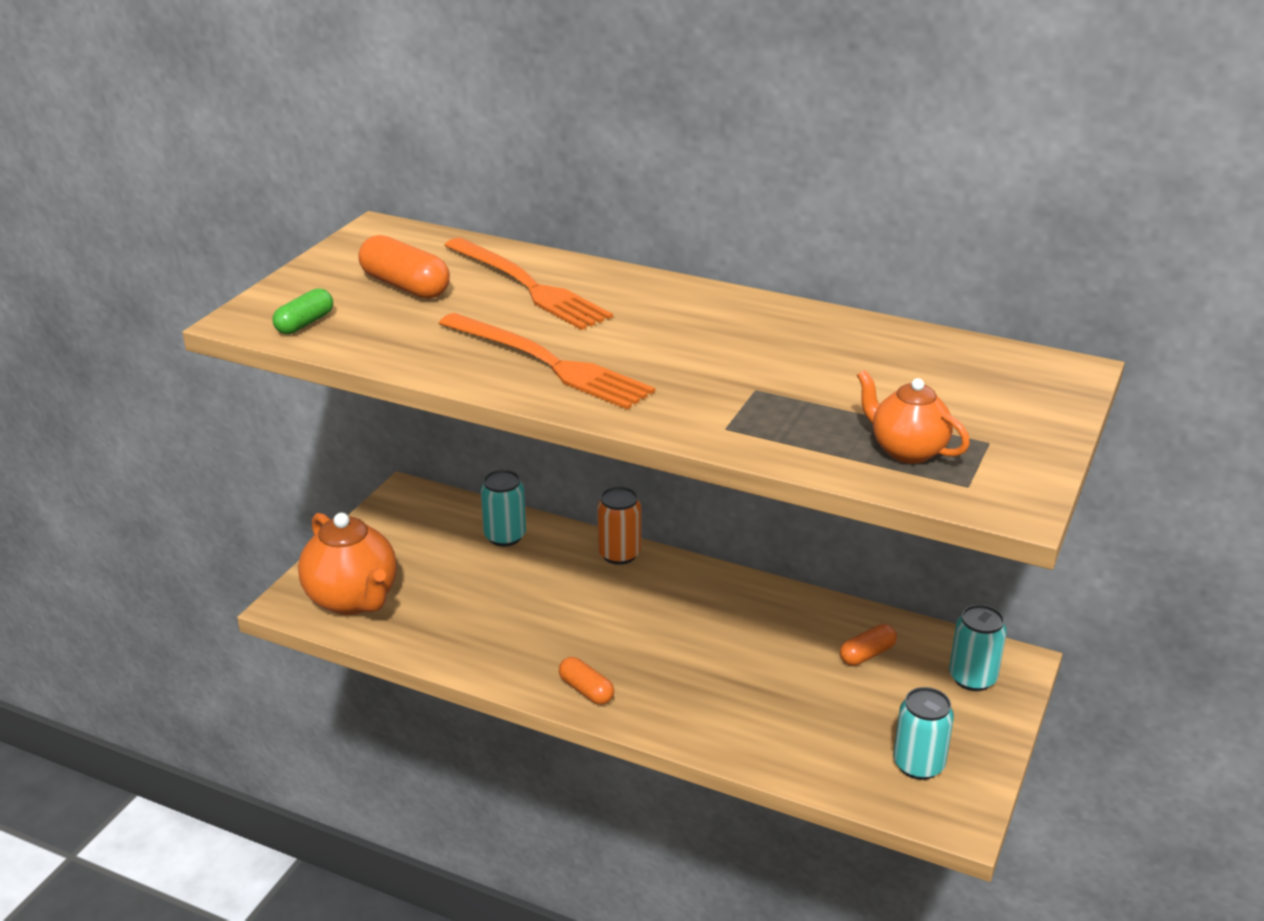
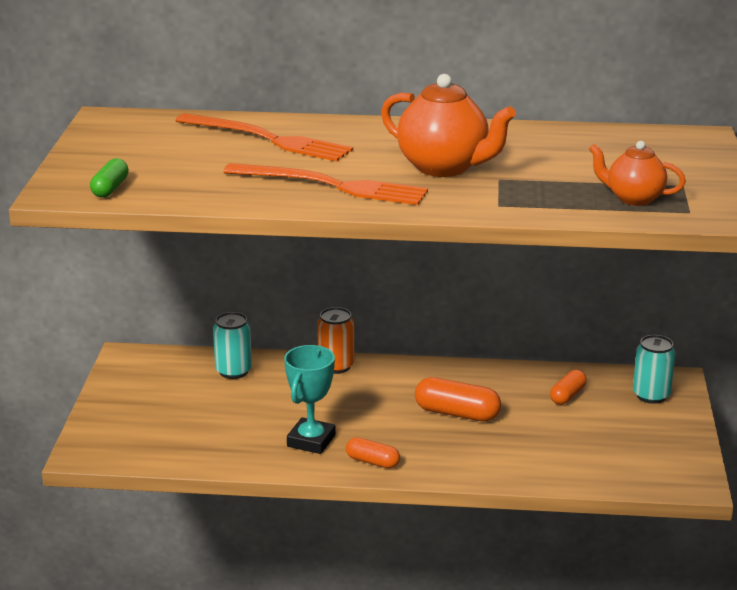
camera: 20 degrees left, 5 degrees down
orange teapot [298,513,397,615] -> orange teapot moved to [381,74,516,177]
orange capsule [358,235,450,299] -> orange capsule moved to [415,377,501,421]
turquoise can [893,687,954,780] -> none
none -> turquoise trophy [284,345,335,454]

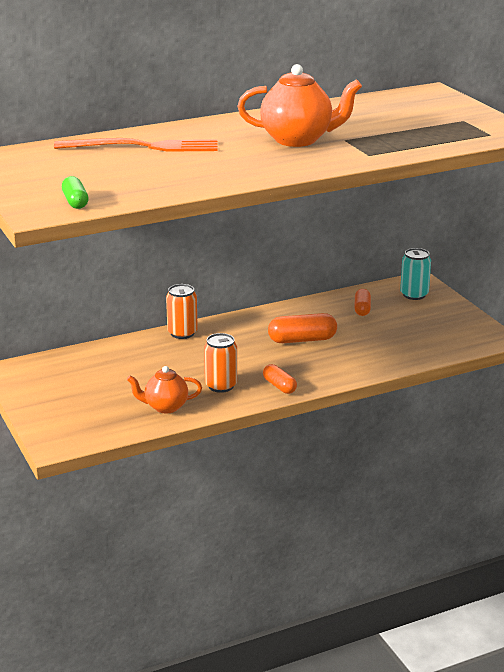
camera: 30 degrees left, 0 degrees up
turquoise can [213,312,252,379] -> none
orange fork [223,163,428,205] -> none
turquoise trophy [284,345,335,454] -> orange can [204,333,237,393]
orange capsule [346,437,400,469] -> orange capsule turned 60 degrees clockwise [263,364,297,394]
orange teapot [589,141,686,206] -> orange teapot moved to [127,366,202,413]

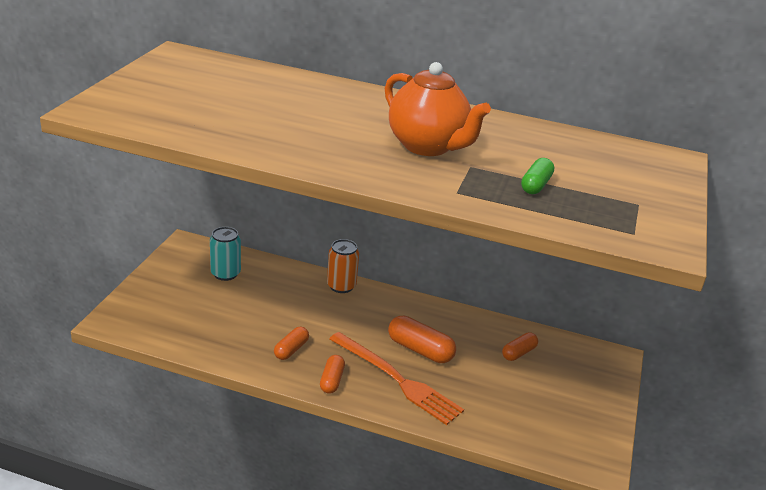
camera: 40 degrees right, 5 degrees up
orange fork [54,138,217,152] -> orange fork moved to [329,332,464,425]
green capsule [62,176,89,209] -> green capsule moved to [521,158,554,194]
orange teapot [127,366,202,413] -> none
orange can [204,333,237,393] -> orange capsule [274,327,309,360]
turquoise can [400,248,431,300] -> turquoise can moved to [210,227,241,281]

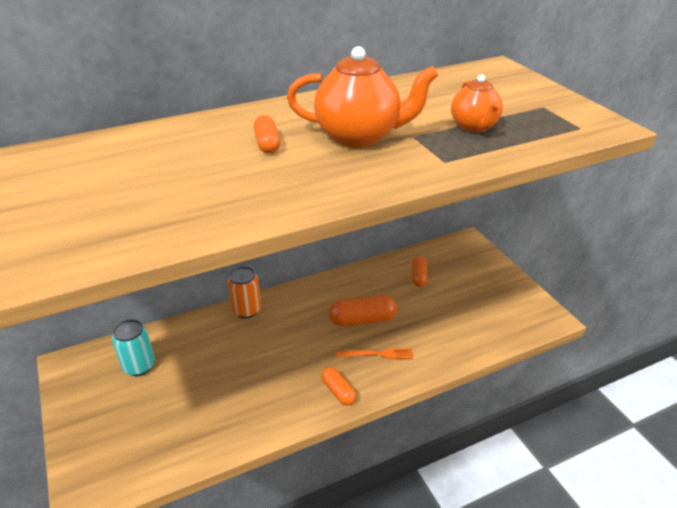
camera: 40 degrees left, 5 degrees up
orange capsule [274,327,309,360] -> orange capsule moved to [254,115,280,153]
orange fork [329,332,464,425] -> orange fork [336,348,413,359], size x0.51
green capsule [521,158,554,194] -> orange teapot [451,74,503,133]

